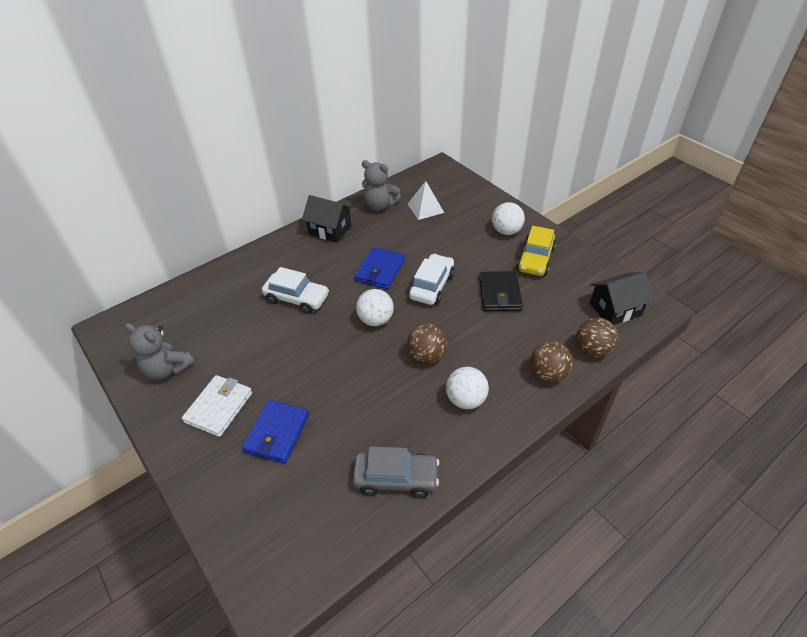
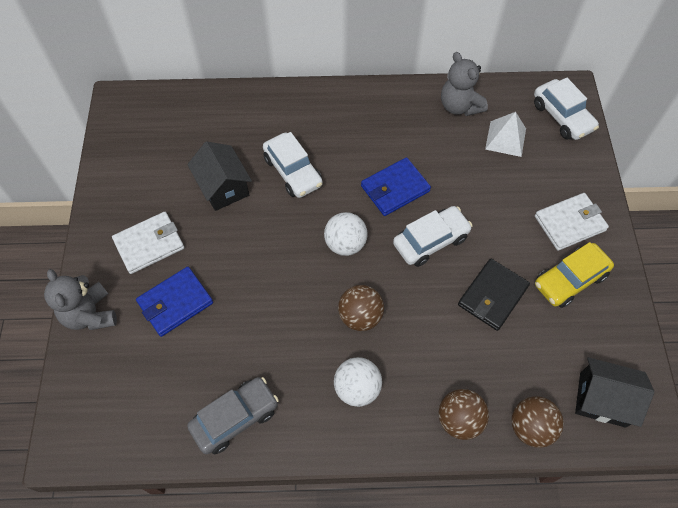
camera: 35 degrees right, 15 degrees up
grey teddy bear [125,323,194,380] -> grey teddy bear moved to [44,269,117,330]
black house [302,195,353,243] -> black house moved to [187,141,252,211]
grey car [353,446,439,498] -> grey car turned 75 degrees counterclockwise [187,377,279,454]
white ball [492,202,525,235] -> white wallet [535,193,609,251]
none -> white car [534,78,599,140]

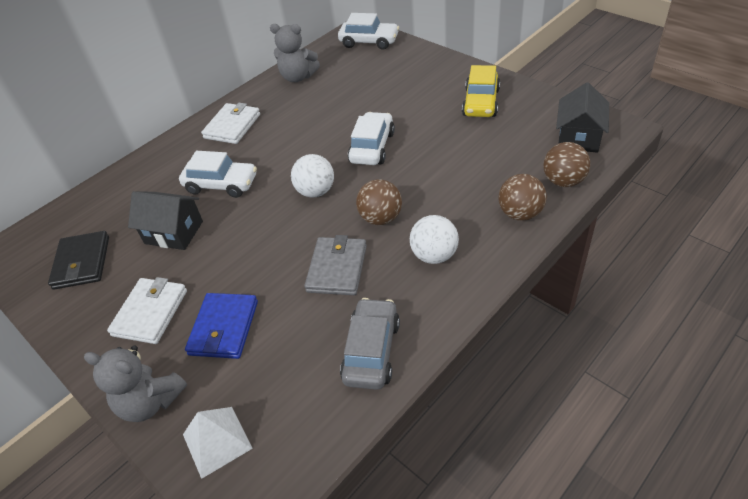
camera: 40 degrees left, 15 degrees down
blue wallet [361,157,431,216] -> none
black wallet [458,259,530,331] -> black wallet moved to [48,231,109,289]
white pyramid [485,112,526,157] -> white pyramid moved to [183,407,253,479]
white wallet [535,193,609,251] -> white wallet moved to [201,103,260,144]
black house [575,357,654,428] -> black house turned 45 degrees counterclockwise [556,82,609,153]
none -> grey wallet [304,235,367,295]

